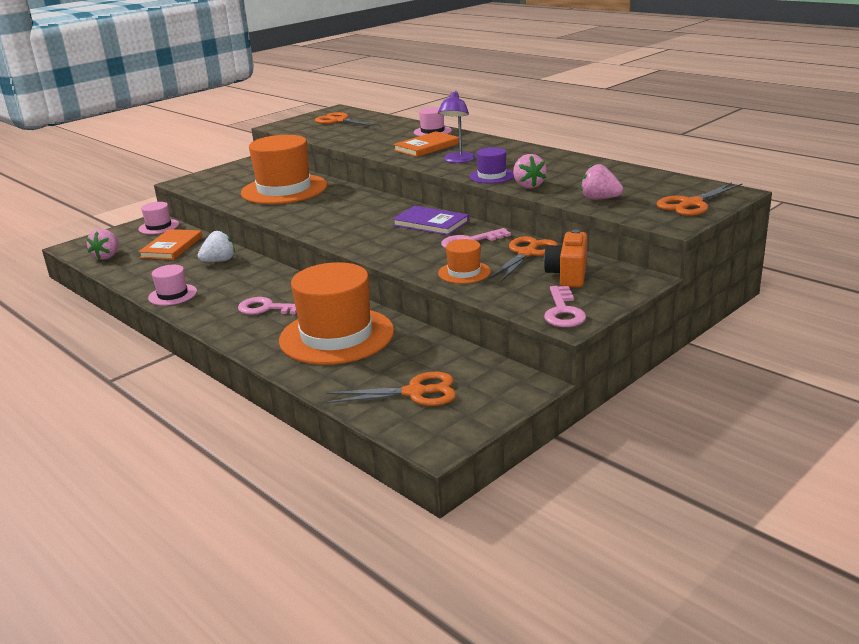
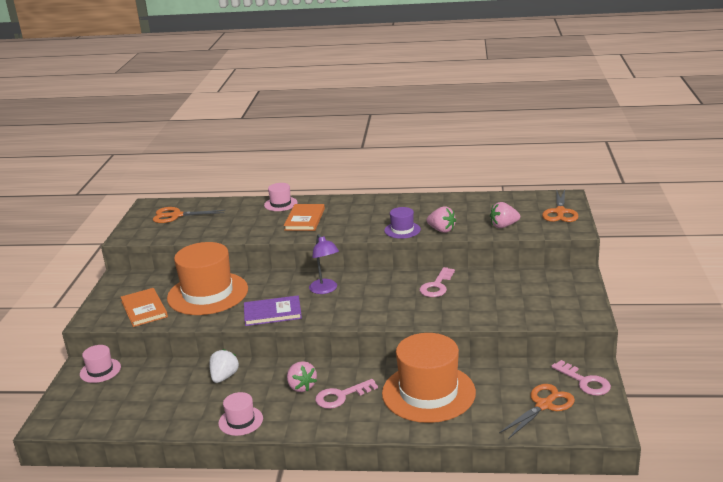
camera: 40 degrees left, 0 degrees up
pink strawberry [87,229,119,260] -> pink strawberry moved to [287,361,317,392]
orange book [138,229,203,260] -> orange book moved to [121,288,168,327]
purple book [393,206,469,235] -> purple book moved to [244,295,302,326]
purple lamp [438,91,476,163] -> purple lamp moved to [309,234,339,294]
orange hat [438,239,491,284] -> none
orange scissors [489,236,558,283] -> none
orange camera [544,230,587,287] -> none
pink key [544,286,586,327] -> pink key moved to [551,360,611,396]

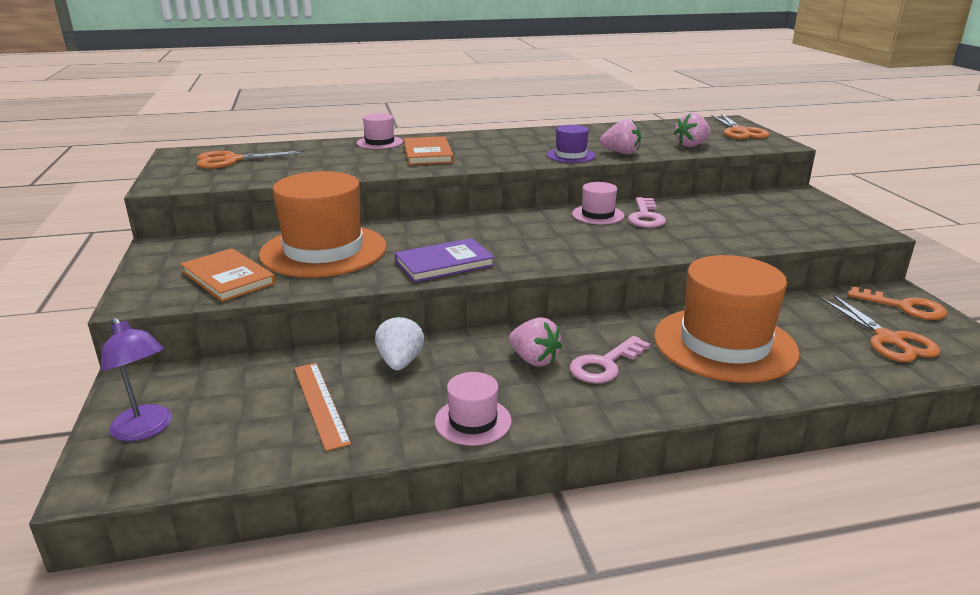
camera: 20 degrees left, 0 degrees up
pink hat [80,345,121,383] -> pink hat moved to [572,182,624,224]
purple lamp [309,234,339,294] -> purple lamp moved to [101,317,172,441]
orange scissors [499,384,575,439] -> orange scissors turned 135 degrees clockwise [820,294,940,362]
pink key [551,360,611,396] -> orange key [848,286,947,320]
none -> orange ruler [294,363,351,451]

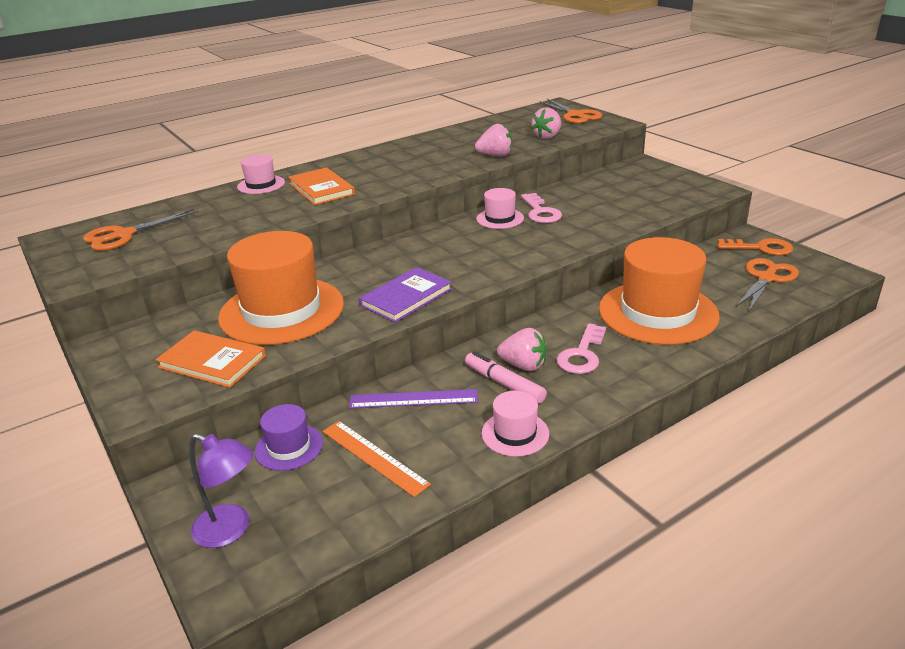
camera: 20 degrees left, 5 degrees up
white strawberry [375,315,424,370] -> purple ruler [349,389,478,408]
purple hat [547,125,596,163] -> purple hat moved to [255,404,323,471]
orange scissors [820,294,940,362] -> orange scissors turned 105 degrees counterclockwise [736,258,799,311]
none -> pink marker [465,351,547,403]

